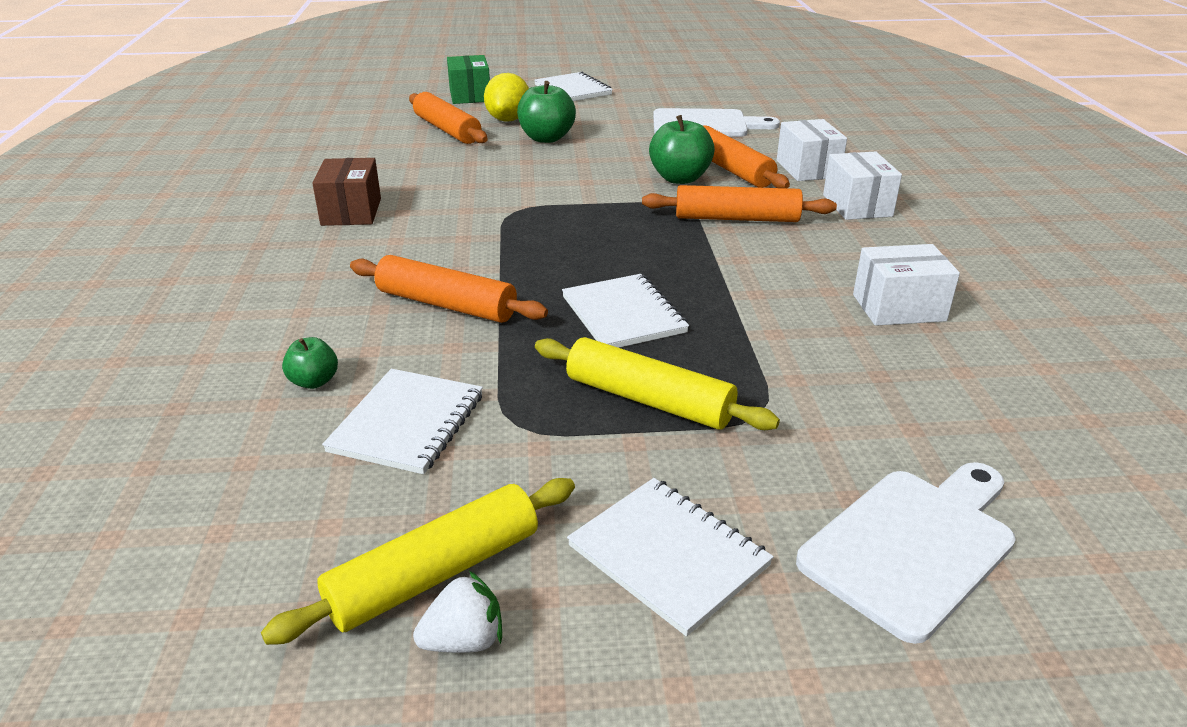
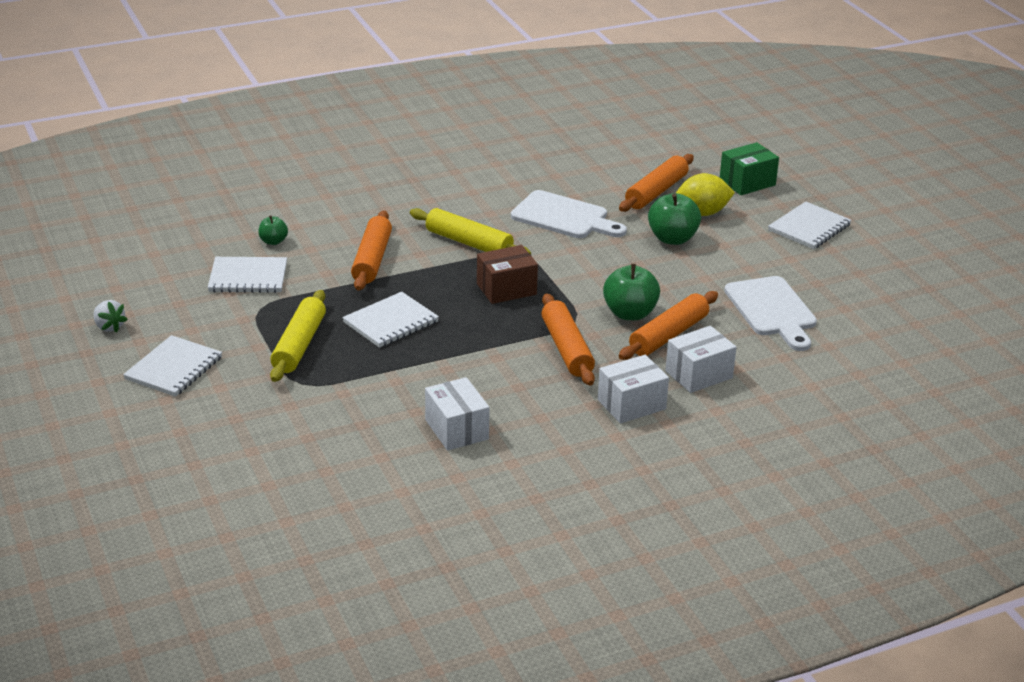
camera: 70 degrees right, 0 degrees up
yellow rolling pin [261,478,575,645] -> yellow rolling pin moved to [410,208,531,255]
brown box [312,158,381,226] -> brown box moved to [477,245,538,304]
white cutting board [796,462,1016,644] -> white cutting board moved to [511,190,627,238]

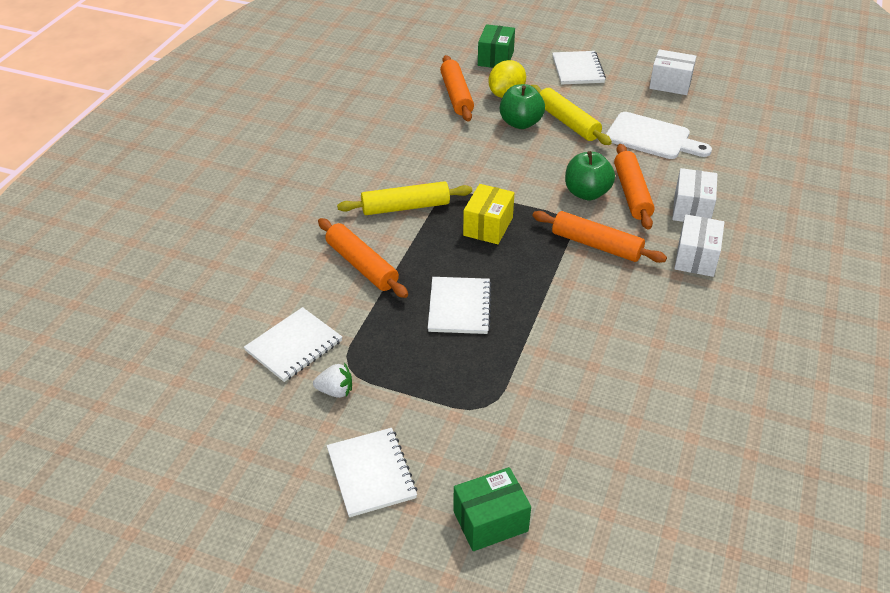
camera: 45 degrees left, 10 degrees up
white strawberry [93,300,128,332] -> white strawberry moved to [313,363,352,398]
green apple [258,216,288,245] -> none
yellow rolling pin [270,290,326,382] -> yellow rolling pin moved to [531,85,612,145]
white box [425,377,490,451] -> white box moved to [649,49,696,95]
brown box [477,245,538,304] -> yellow box [463,184,514,244]
white cutting board [511,190,627,238] -> none
none -> green box [453,467,531,551]

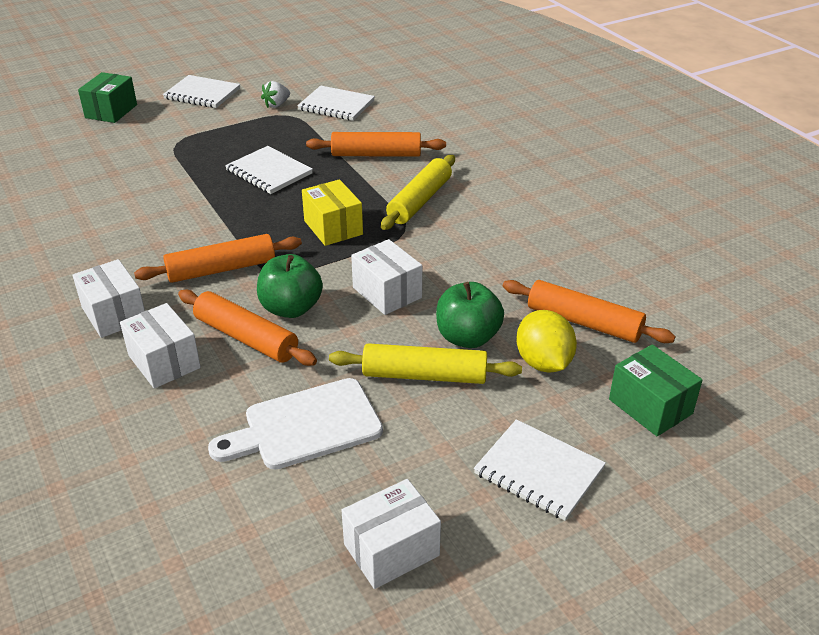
camera: 130 degrees right, 5 degrees down
white notebook [244,307,342,382] -> white notebook turned 60 degrees counterclockwise [297,85,375,121]
none -> white box [351,239,422,315]

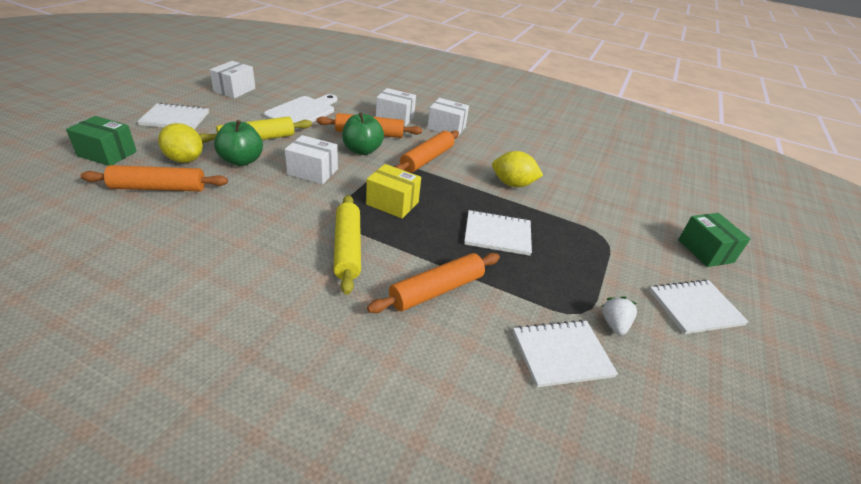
camera: 140 degrees right, 0 degrees up
none -> yellow lemon [492,151,543,187]

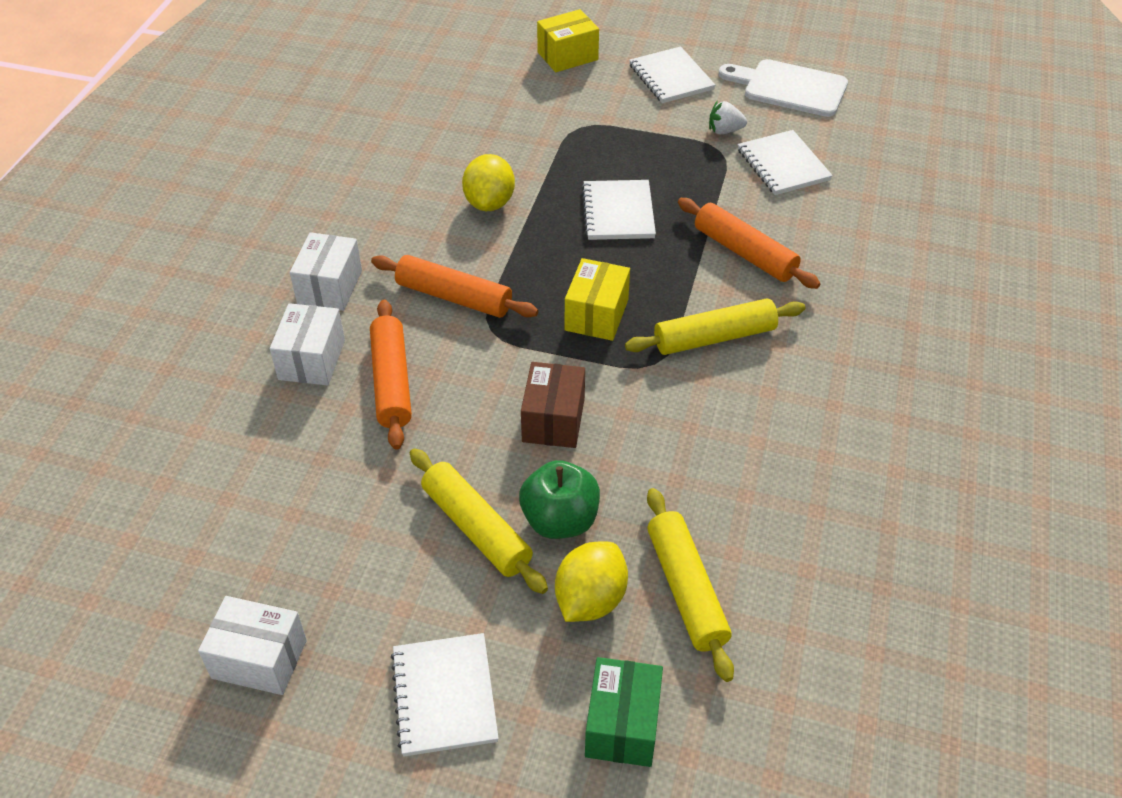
camera: 95 degrees left, 10 degrees up
orange rolling pin [81,165,228,191] -> yellow rolling pin [647,488,734,682]
white cutting board [264,94,337,129] -> white cutting board moved to [718,59,848,117]
white box [285,135,338,185] -> brown box [521,362,585,448]
green apple [342,113,384,155] -> none
green box [678,213,750,267] -> yellow box [537,9,599,72]

